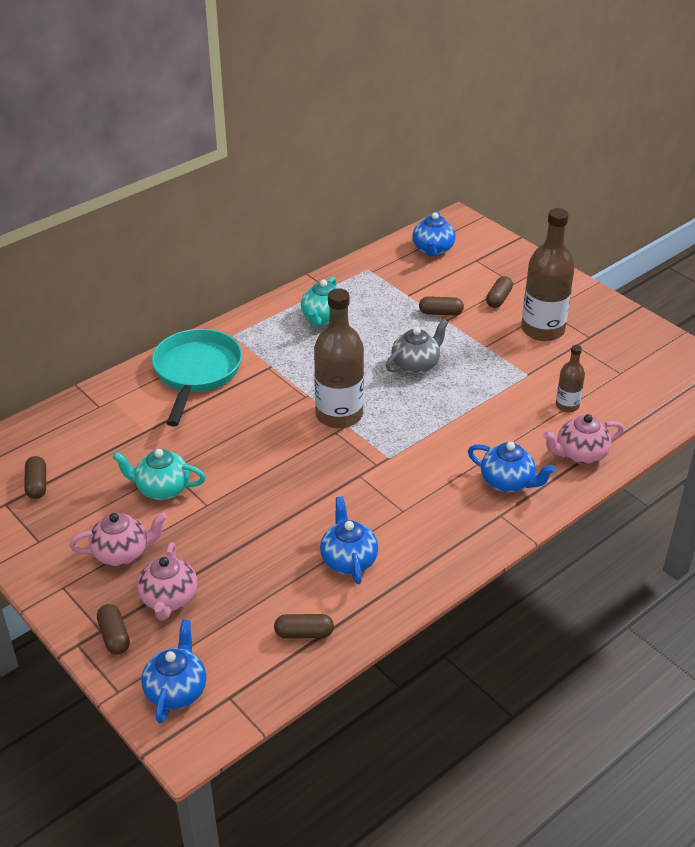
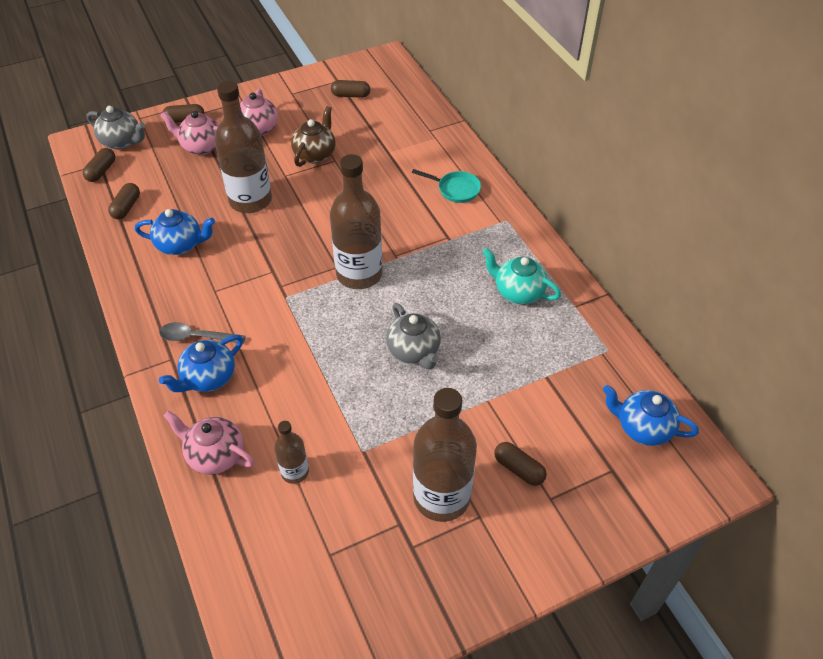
camera: 105 degrees right, 10 degrees up
turquoise teapot [113,449,206,500] -> brown teapot [291,106,336,167]
blue teapot [141,619,206,723] -> grey teapot [86,106,145,149]
turquoise pan [152,329,242,427] -> turquoise pan [412,169,481,203], size x0.50
brown capsule [419,296,464,315] -> brown capsule moved to [83,148,115,182]
pink teapot [543,414,624,464] -> pink teapot turned 60 degrees counterclockwise [164,410,254,475]
none -> grey spoon [159,322,246,344]
none -> brown bottle [215,81,272,213]

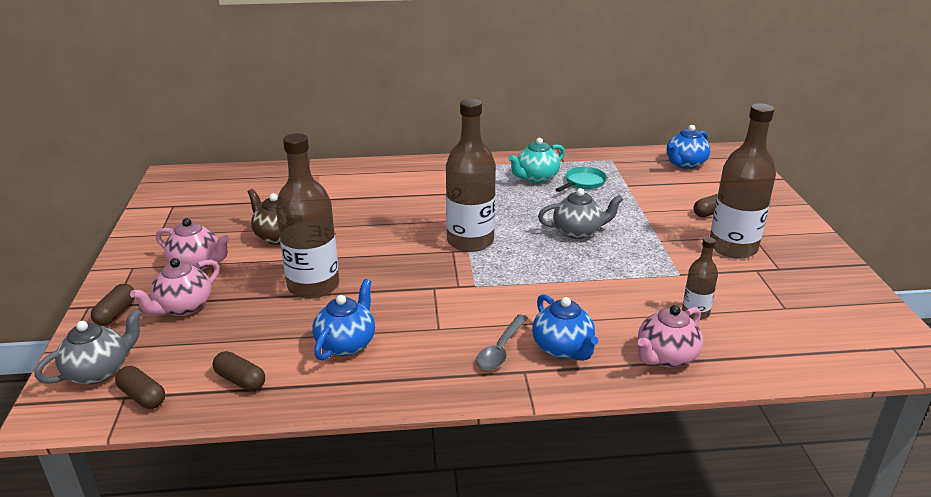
camera: 70 degrees left, 20 degrees down
brown capsule [331,80,370,98] -> none
turquoise pan [412,169,481,203] -> turquoise pan moved to [555,167,607,192]

